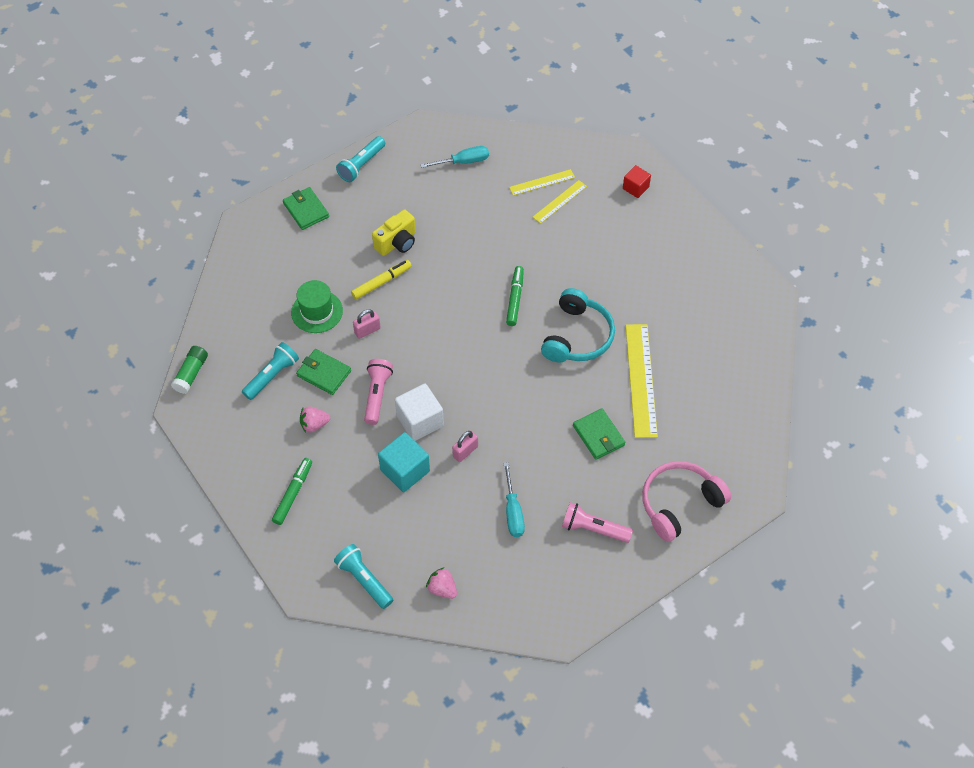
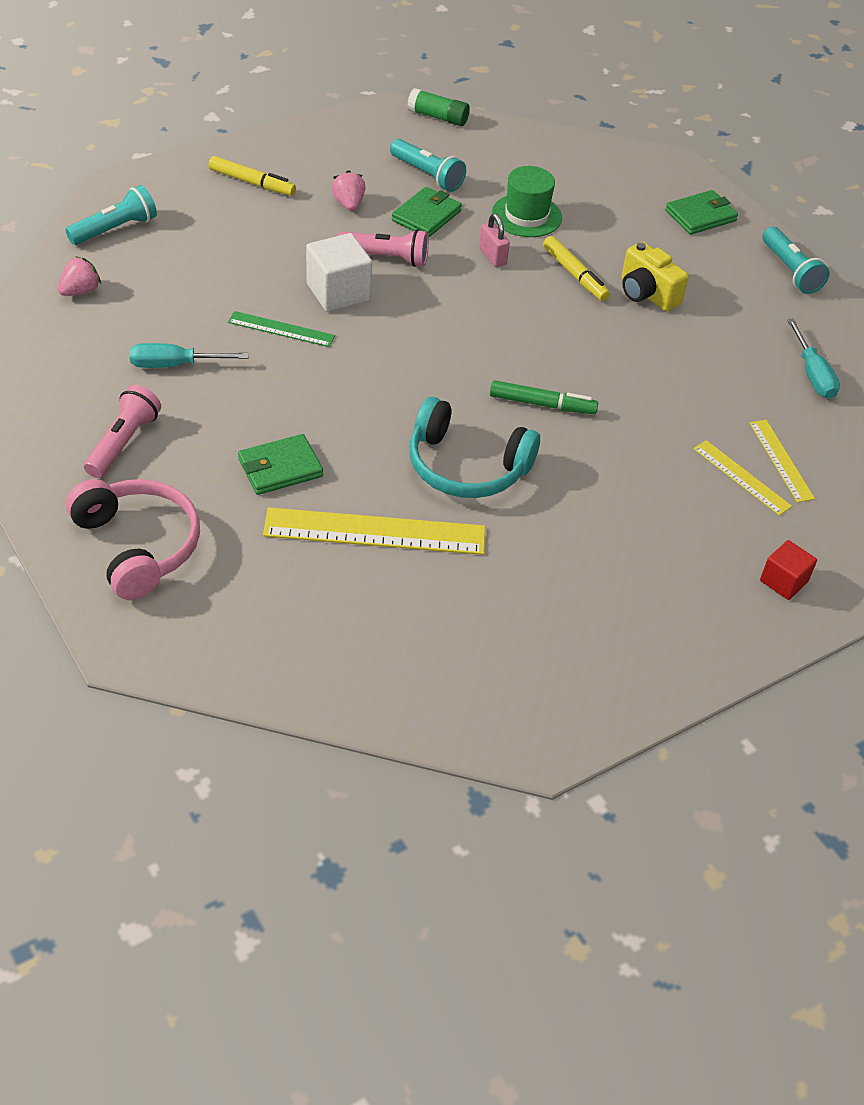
camera: 90 degrees right, 10 degrees down
green marker [272,458,312,525] -> yellow marker [209,156,296,196]
turquoise flashlight [336,136,385,182] -> turquoise flashlight turned 150 degrees counterclockwise [763,227,830,294]
turquoise cube [378,432,430,492] -> none
pink padlock [452,431,478,462] -> green ruler [228,311,335,347]

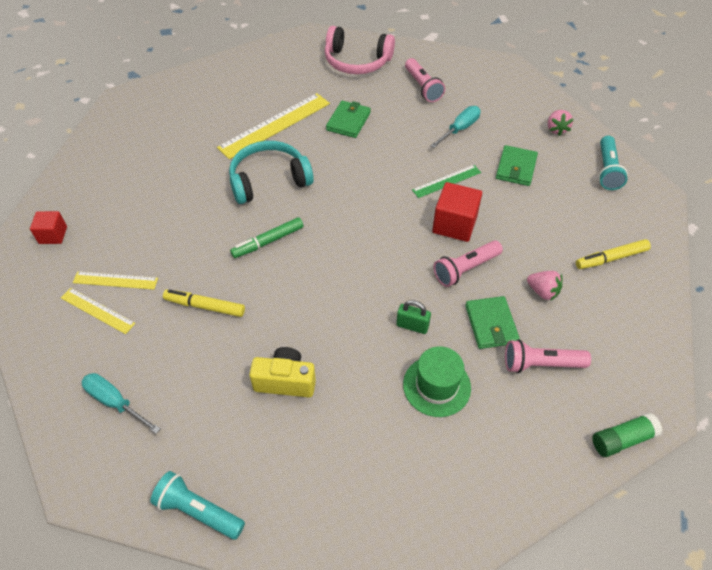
camera: 140 degrees right, 5 degrees up
white cube [306,233,372,312] -> red cube [432,182,482,242]
turquoise flashlight [390,139,466,192] -> pink flashlight [505,339,591,373]
pink padlock [479,214,510,267] -> green padlock [396,300,431,334]
yellow marker [543,236,610,301] -> yellow marker moved to [163,289,245,317]
green wallet [665,190,738,235] -> green wallet moved to [496,145,538,186]

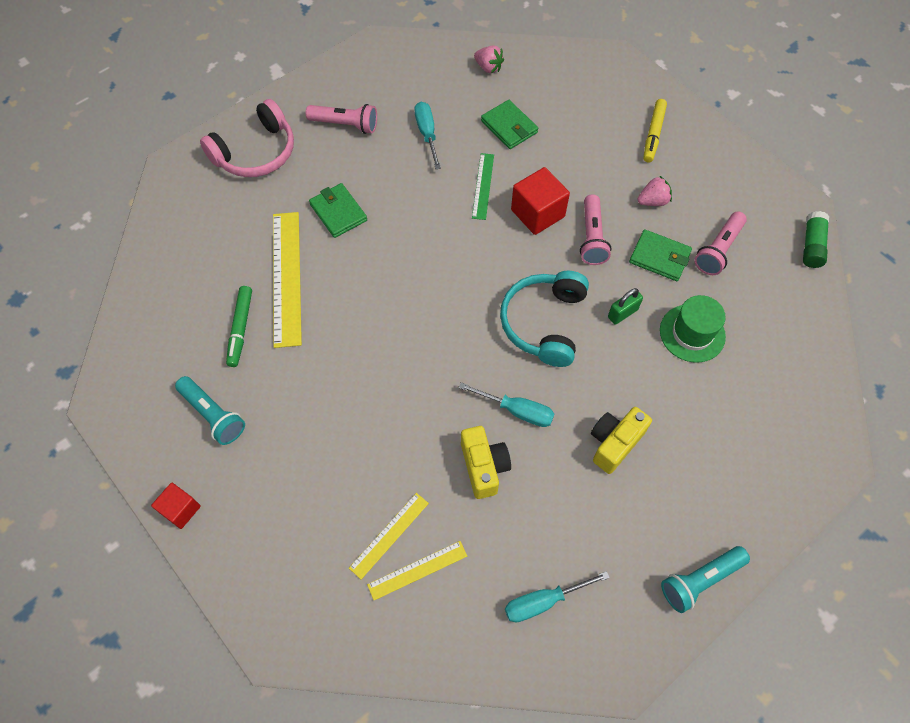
camera: 55 degrees left, 10 degrees up
red cube [30,211,67,244] -> red cube moved to [151,483,201,529]
yellow marker [163,289,245,317] -> yellow camera [461,426,511,499]
turquoise headphones [229,141,314,204] -> turquoise headphones moved to [500,271,589,367]
green marker [230,217,303,258] -> green marker moved to [226,286,252,367]
turquoise flashlight [598,136,628,190] -> turquoise flashlight moved to [175,376,245,445]
none -> turquoise screwdriver [459,382,554,427]

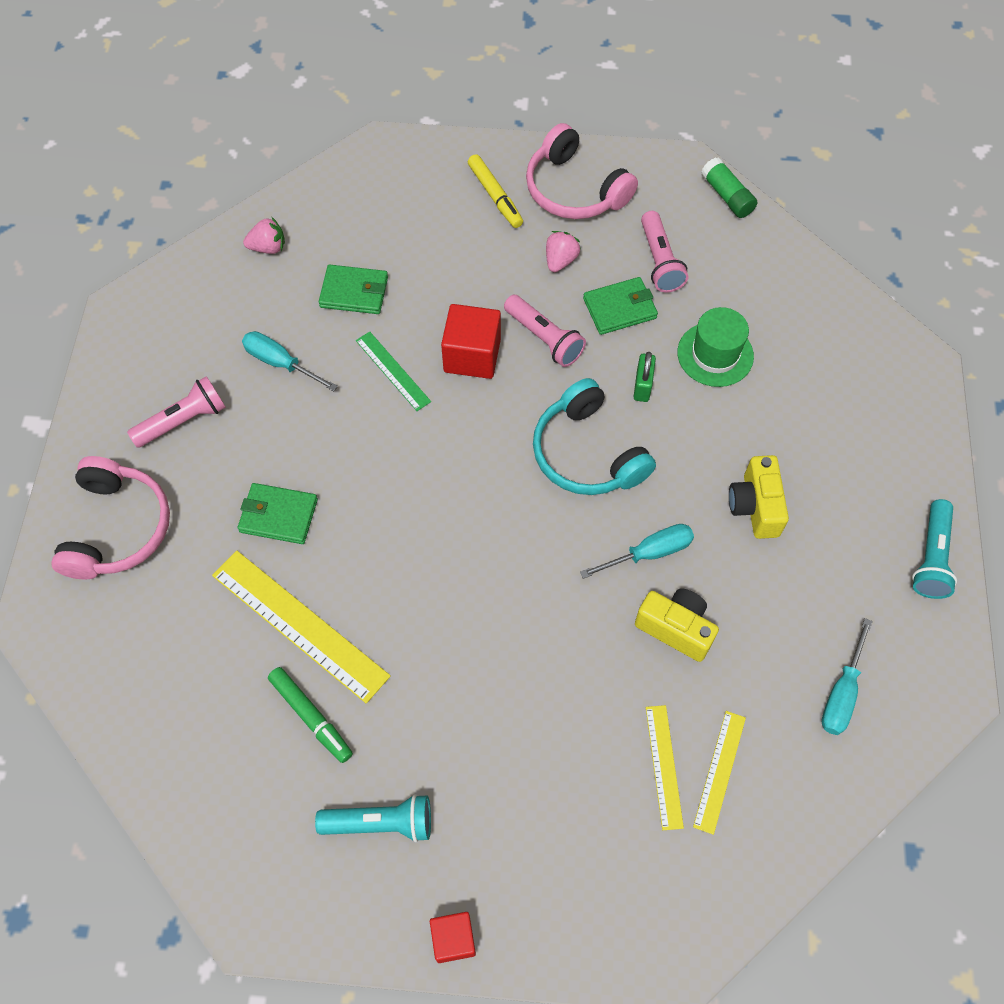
camera: 45 degrees left, 0 degrees up
none -> pink headphones [526,123,638,219]

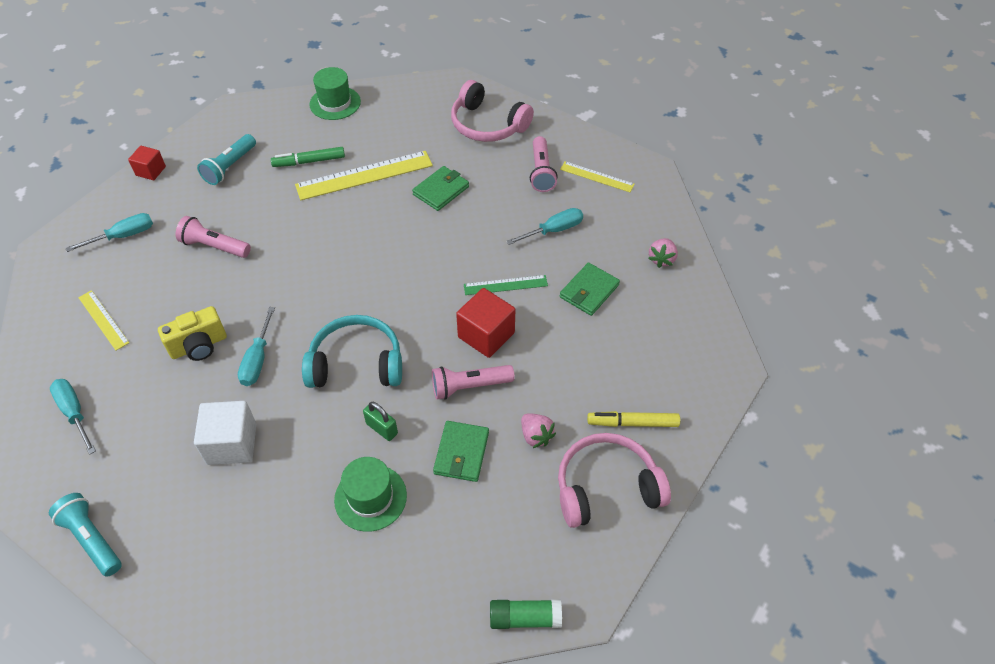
camera: 120 degrees right, 10 degrees down
pink flashlight [641,211,688,293] -> pink flashlight moved to [176,216,251,258]
yellow ruler [646,705,684,830] -> yellow ruler moved to [560,161,635,192]
yellow camera [729,455,789,539] -> white cube [194,401,256,465]
none -> turquoise screwdriver [66,213,153,252]
none -> green hat [309,67,361,120]

